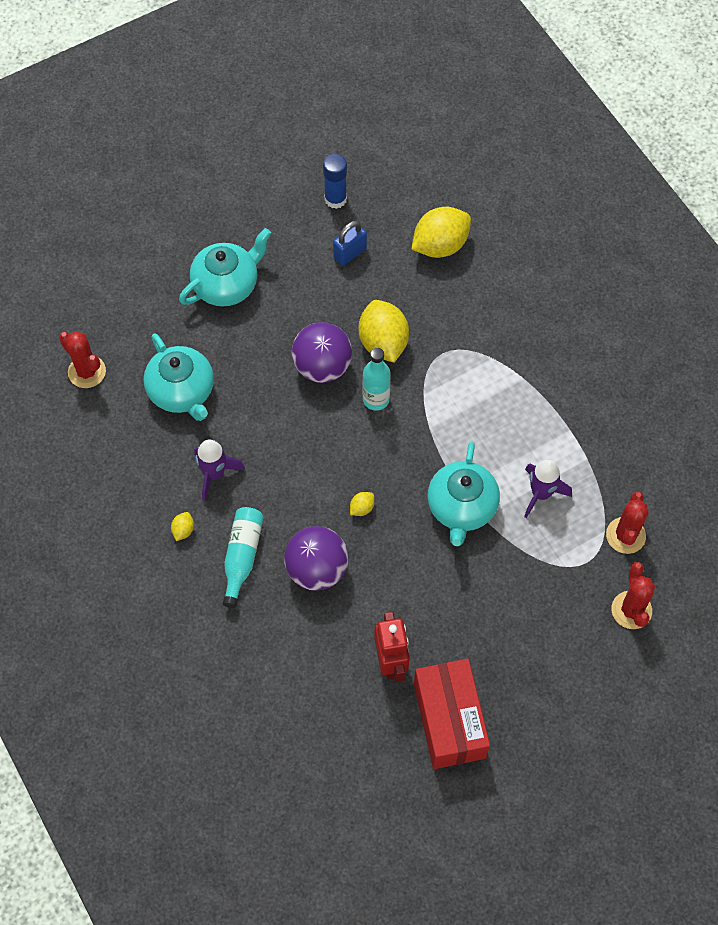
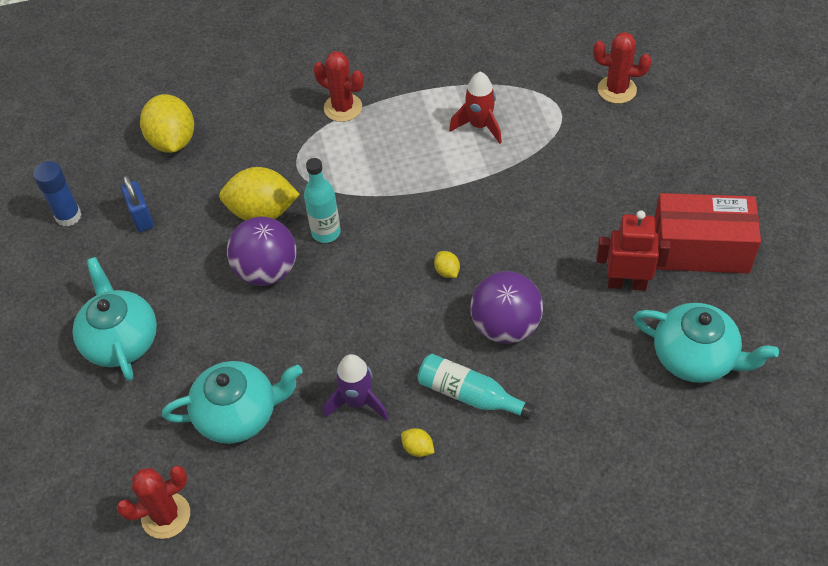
camera: 70 degrees left, 10 degrees down
turquoise teapot [427,442,500,546] -> turquoise teapot moved to [633,303,779,383]
purple rocket [524,460,572,518] -> red rocket [449,72,502,144]
red cactus [606,491,649,554] -> red cactus moved to [314,51,364,122]

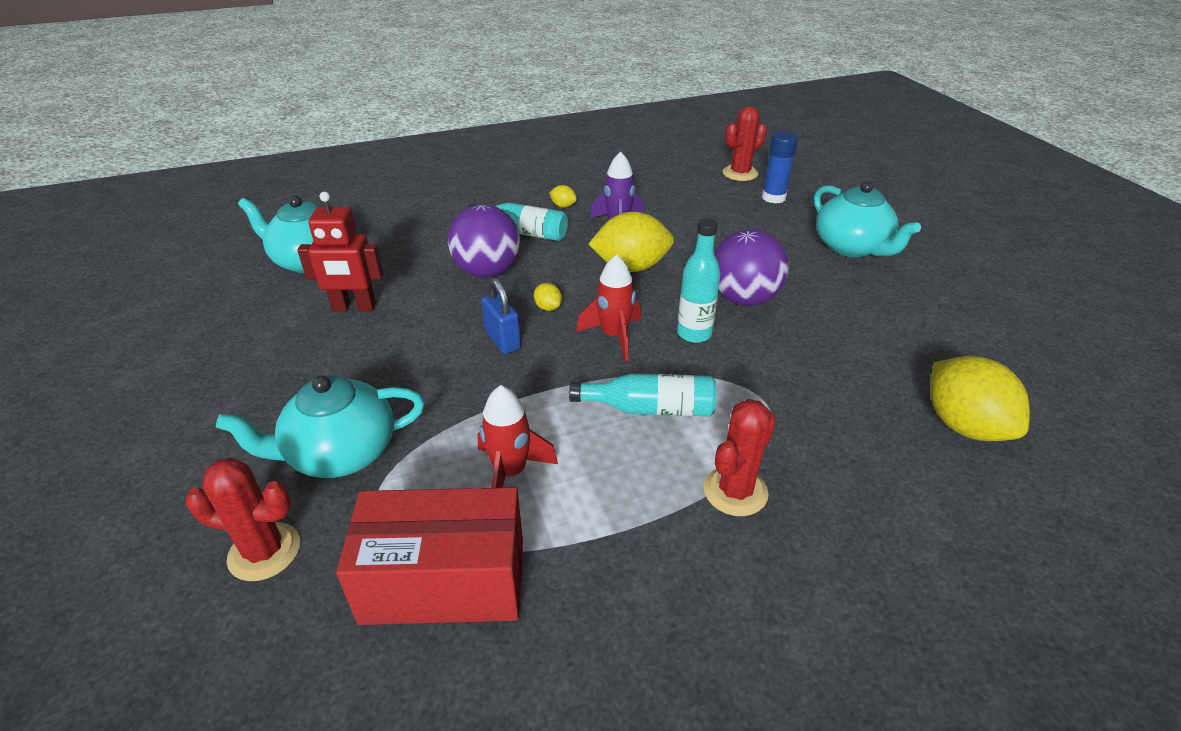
camera: 170 degrees right, 15 degrees down
blue glue stick [33,161,82,227] -> blue glue stick moved to [762,131,798,203]
blue padlock [121,175,154,232] -> blue padlock moved to [481,277,521,354]
turquoise teapot [162,361,303,444] -> turquoise teapot moved to [216,376,425,478]
yellow lemon [219,167,300,220] -> yellow lemon moved to [588,212,674,272]
red cactus [314,51,364,122] -> red cactus turned 75 degrees counterclockwise [704,399,776,516]
red box [654,193,761,273] -> red box moved to [336,487,523,625]
none -> turquoise bottle [569,374,716,416]
none -> red rocket [576,254,641,361]

